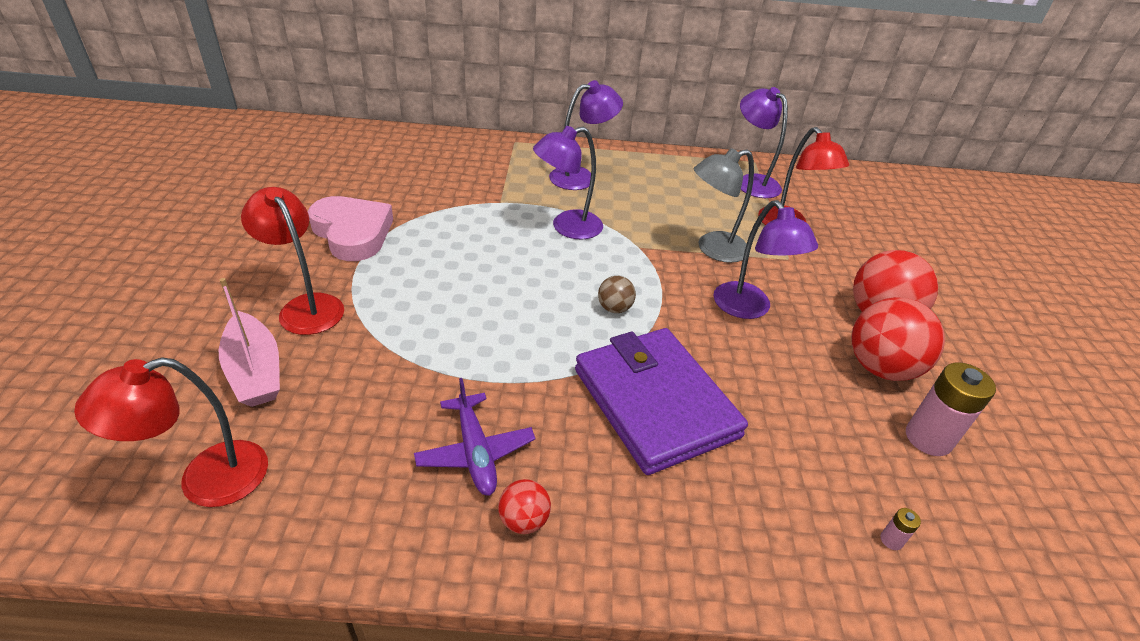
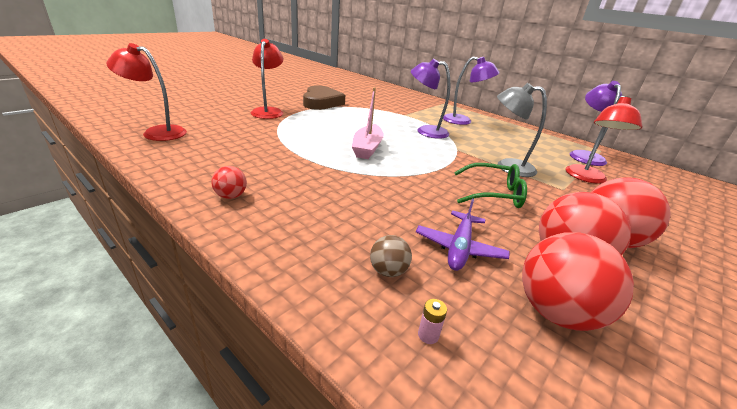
camera: 40 degrees right, 10 degrees down
pink boat [219,278,280,407] -> pink boat moved to [352,87,384,159]
pink heart [308,196,393,261] -> brown heart [303,85,345,110]
purple plane [414,378,535,496] -> purple plane moved to [416,199,510,271]
purple wallet [575,328,748,475] -> none
brown ball [598,276,636,313] -> brown ball moved to [370,235,412,277]
purple lamp [714,200,818,319] -> green glasses [454,163,527,208]
pink battery [906,362,996,456] -> red ball [522,232,634,331]

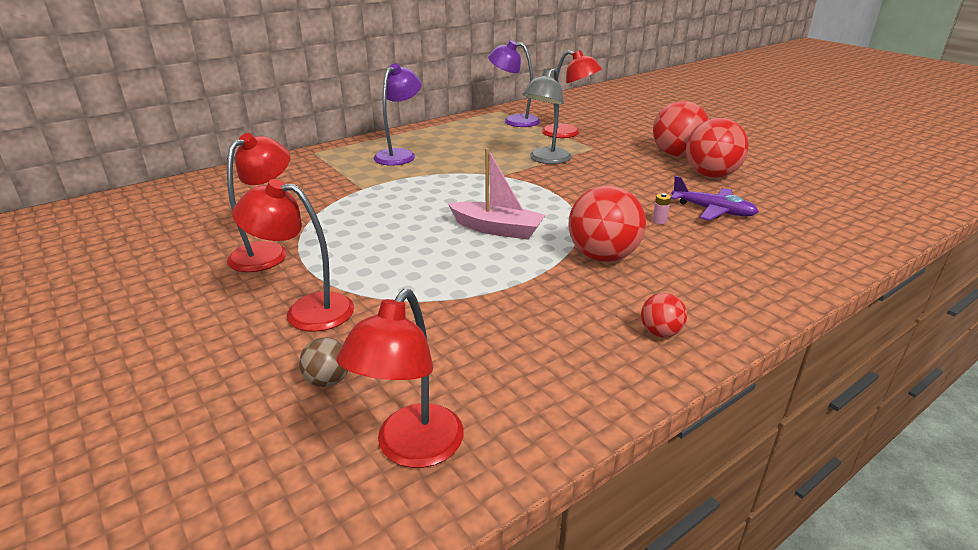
camera: 75 degrees left, 0 degrees up
brown heart [303,85,345,110] -> red lamp [227,133,290,272]
brown ball [370,235,412,277] -> brown ball moved to [299,337,348,387]
purple lamp [411,59,450,139] -> none
pink battery [418,299,447,344] -> pink battery moved to [652,193,671,224]
green glasses [454,163,527,208] -> none
red ball [522,232,634,331] -> red ball moved to [568,186,646,262]

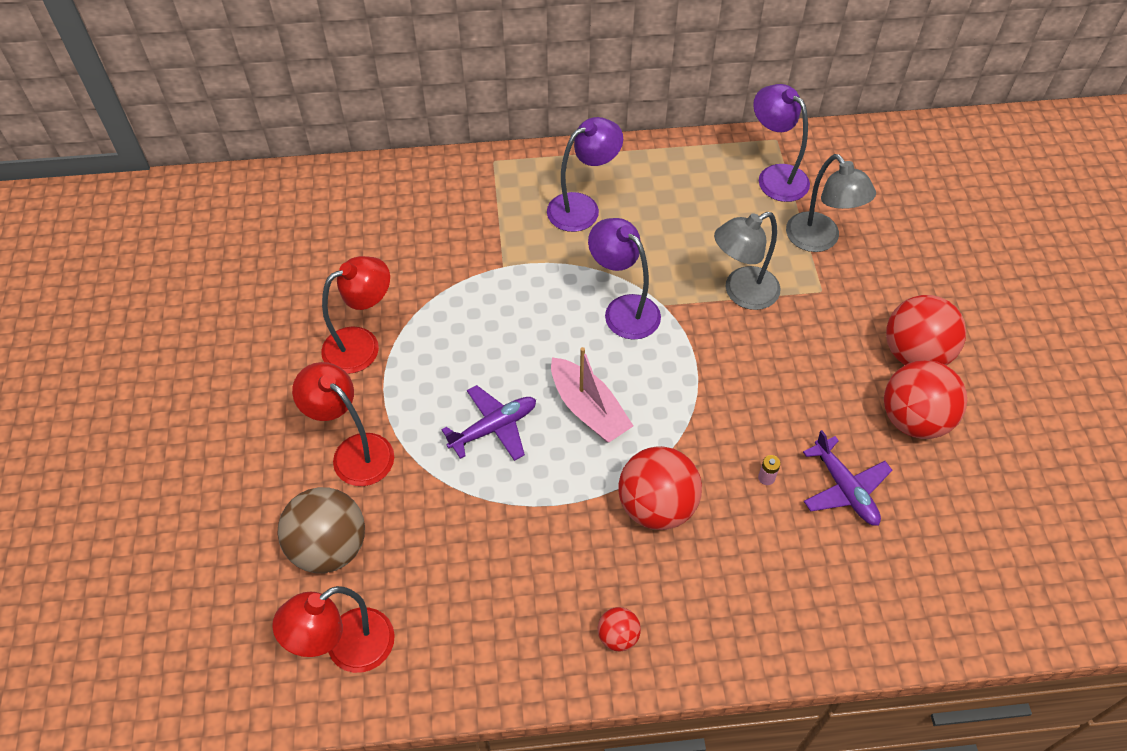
camera: 30 degrees right, 25 degrees up
brown ball [299,337,348,387] -> brown ball [278,487,365,573], size x2.04
red lamp [542,50,602,138] -> grey lamp [786,154,876,252]
none -> purple plane [442,385,536,461]
none -> purple lamp [588,218,661,340]

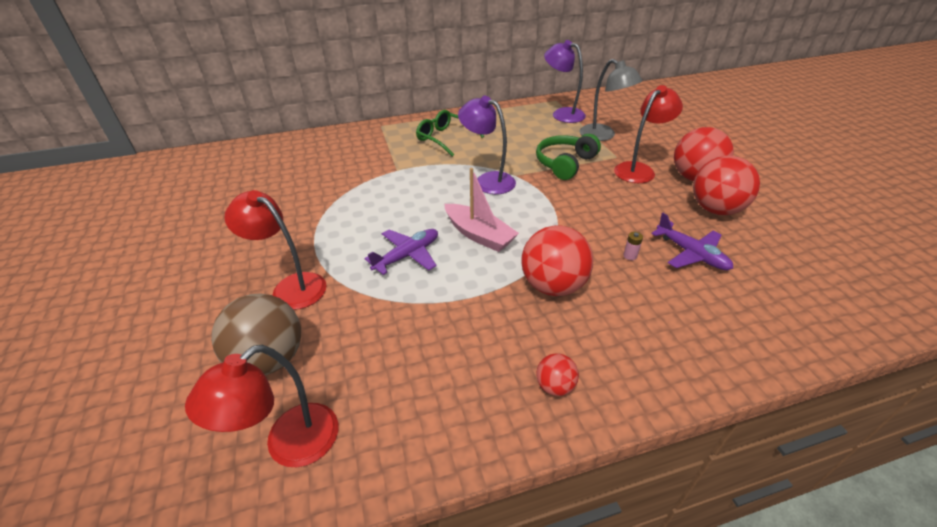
camera: 10 degrees left, 15 degrees down
red lamp [321,256,390,374] -> red lamp moved to [614,85,683,183]
purple lamp [547,117,623,232] -> green glasses [416,110,484,157]
grey lamp [714,212,781,310] -> green headphones [536,134,601,180]

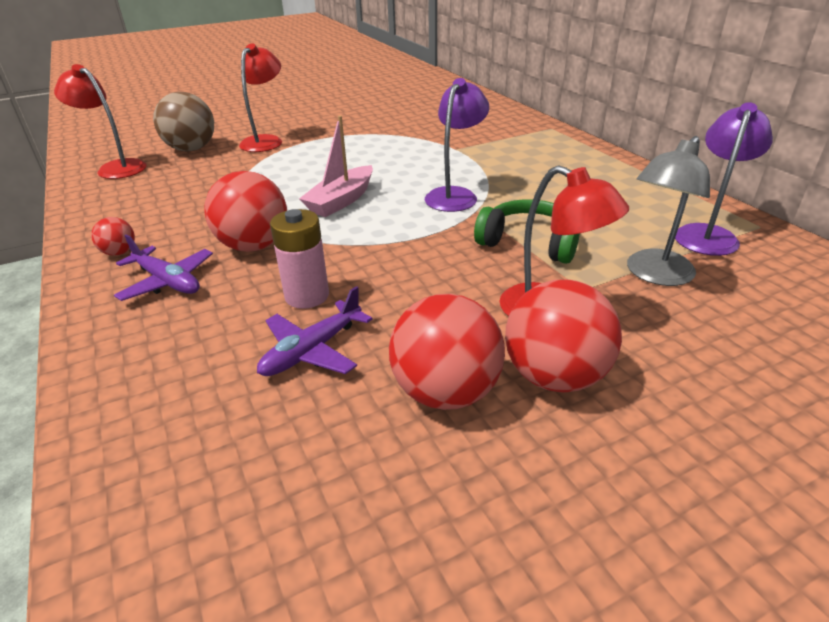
camera: 80 degrees right, 5 degrees down
purple plane [365,229,438,275] -> purple plane moved to [114,234,213,301]
green glasses [416,110,484,157] -> none
pink battery [623,232,643,260] -> pink battery [270,209,329,309], size x2.37

